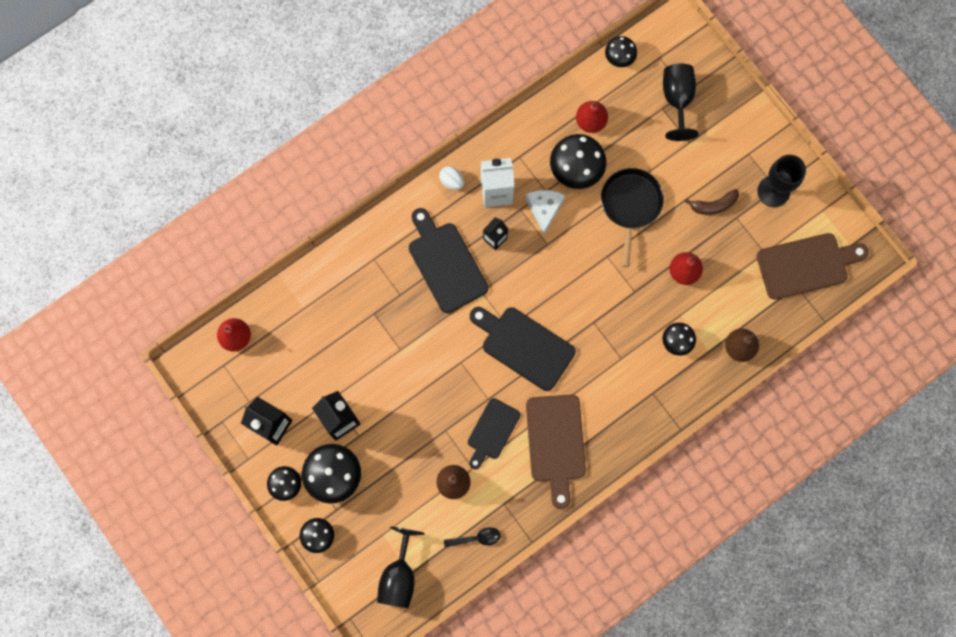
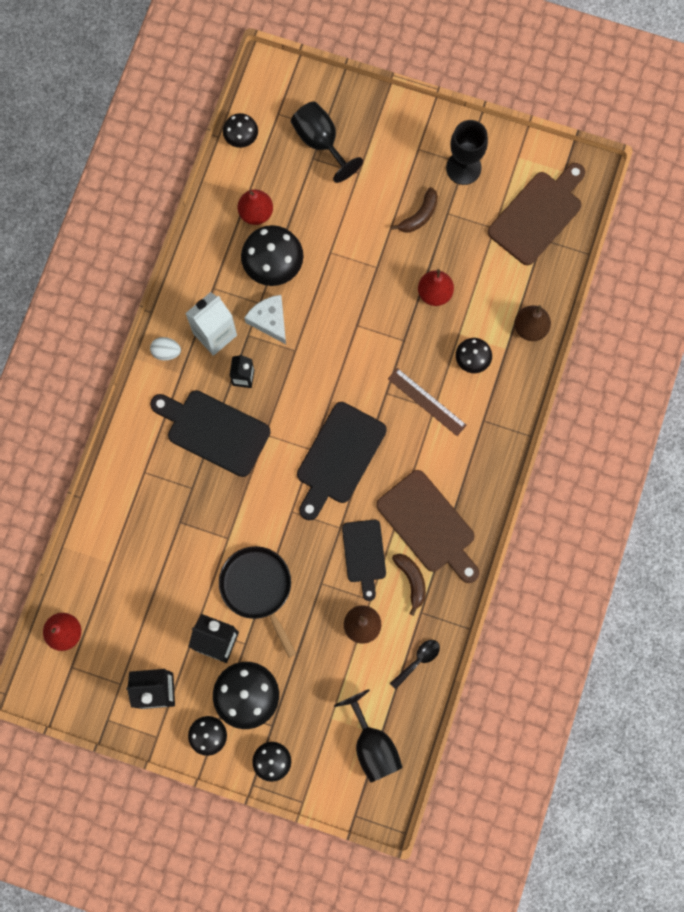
camera: 35 degrees left, 0 degrees up
black cutting board [470,307,576,391] -> black cutting board turned 60 degrees counterclockwise [297,402,387,520]
black pan [601,168,664,267] -> black pan moved to [219,546,296,658]
none -> brown ruler [388,368,467,436]
none -> brown banana [392,554,426,616]

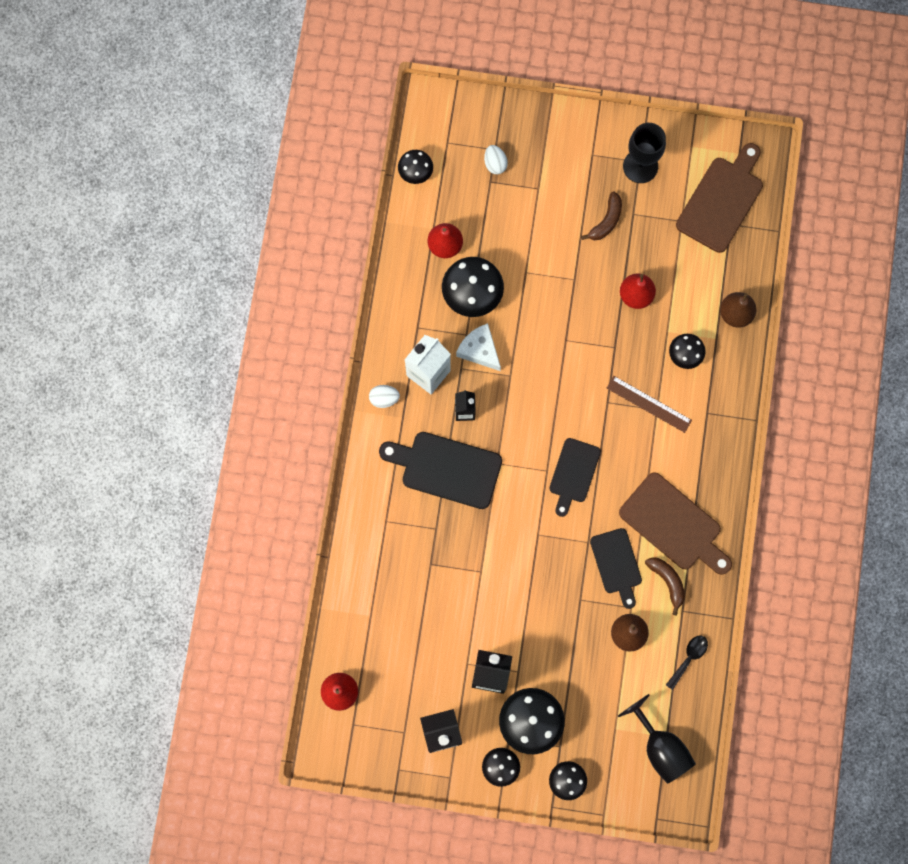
camera: 10 degrees left, 0 degrees up
black pan [219,546,296,658] -> none
black goblet [291,101,363,183] -> white egg [484,145,508,174]
black cutting board [297,402,387,520] -> black cutting board [549,438,601,517], size x0.65

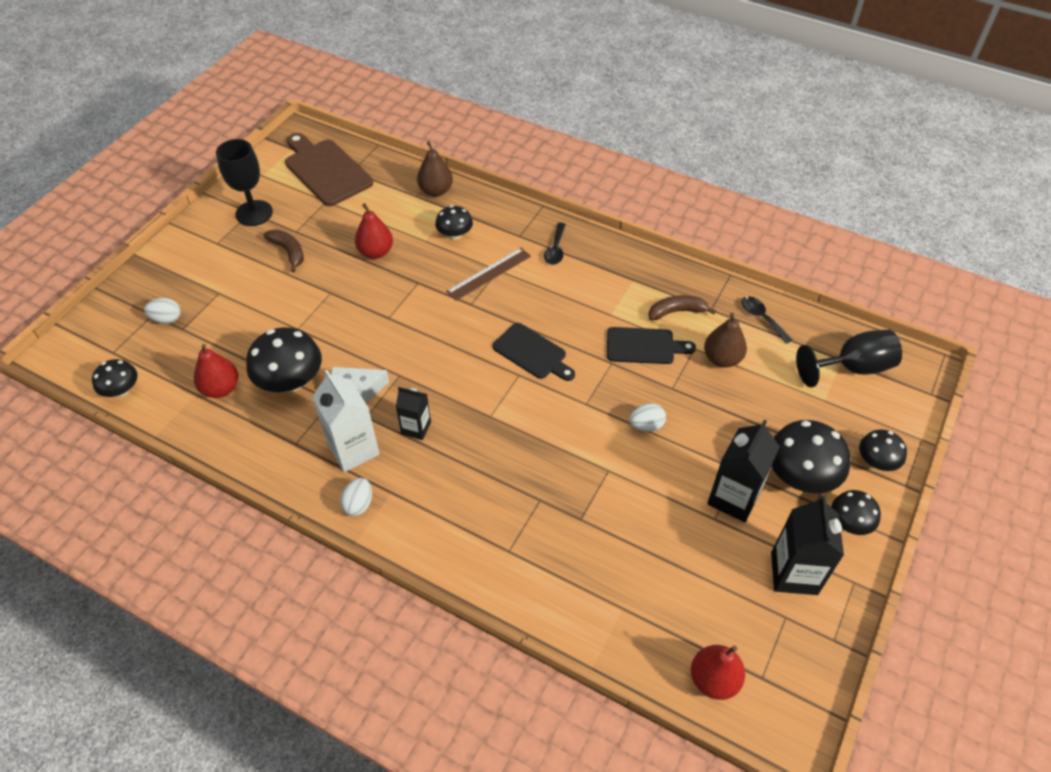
camera: 70 degrees left, 25 degrees down
black cutting board [379,432,502,509] -> none
brown cutting board [619,472,732,575] -> none
none -> black spoon [544,223,566,265]
none -> white egg [629,403,666,432]

